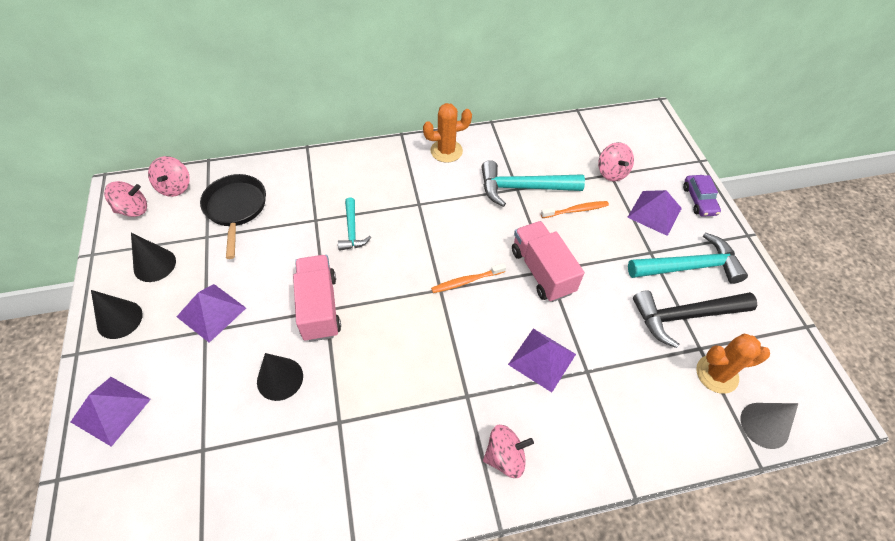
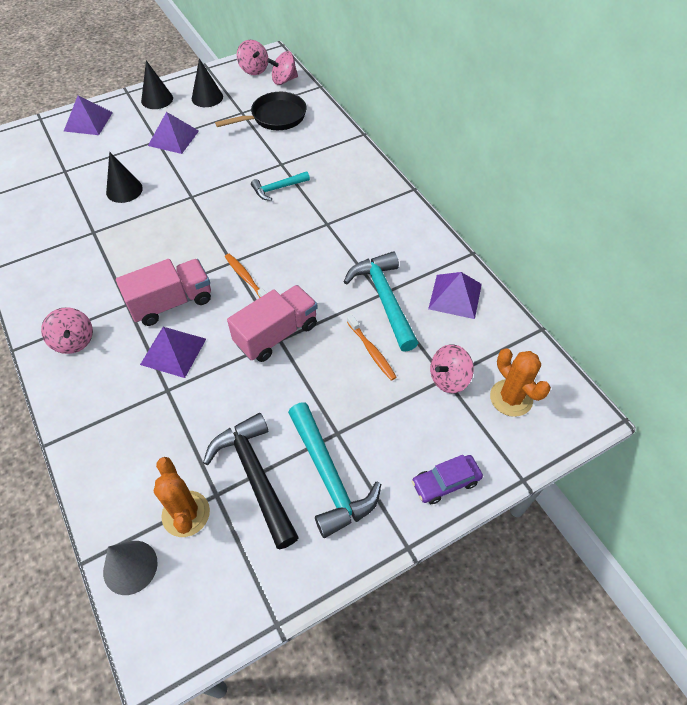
camera: 75 degrees right, 0 degrees up
pink truck [293,255,341,342] -> pink truck moved to [116,259,211,326]
orange cactus [423,103,472,163] -> orange cactus moved to [490,348,551,417]
purple pyramid [627,190,682,236] -> purple pyramid moved to [428,272,482,319]

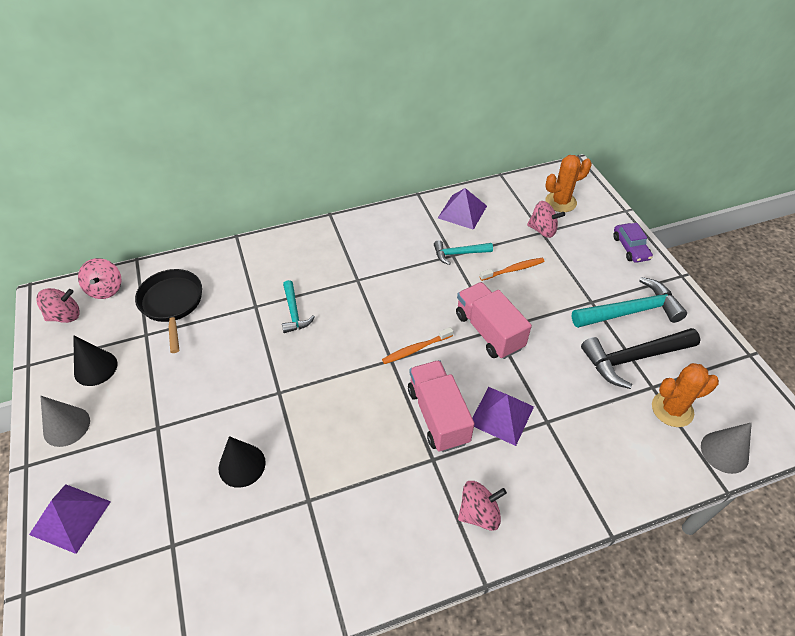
camera: 80 degrees left, 5 degrees down
black cone [141,60,173,109] -> grey cone [40,396,90,447]
purple pyramid [148,112,199,154] -> none
turquoise hammer [344,251,418,352] -> turquoise hammer [434,240,493,265], size x0.57
pink spinning top [430,344,474,393] -> pink spinning top turned 45 degrees counterclockwise [527,201,565,238]

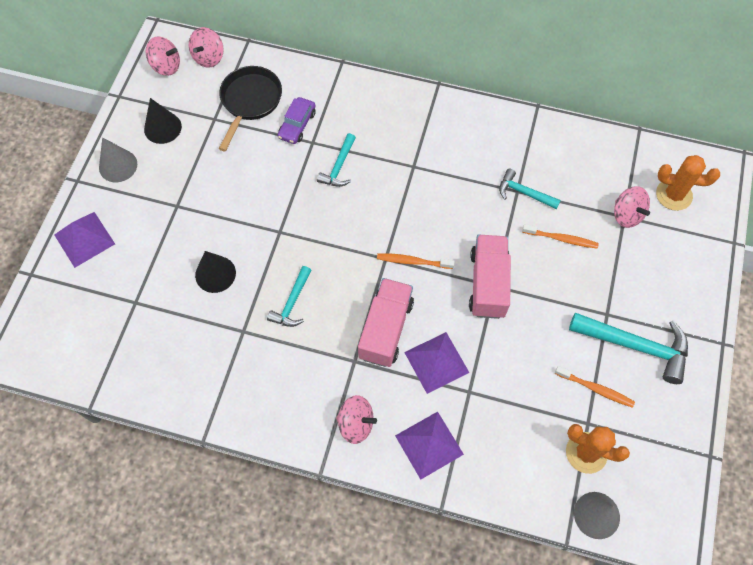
camera: 35 degrees right, 15 degrees up
purple pyramid [438,188,487,230] -> purple pyramid moved to [395,412,464,480]
black hammer [581,328,701,389] -> orange toothbrush [555,366,635,408]
purple car [613,223,653,263] -> purple car moved to [278,97,316,144]
none -> turquoise hammer [267,266,312,327]

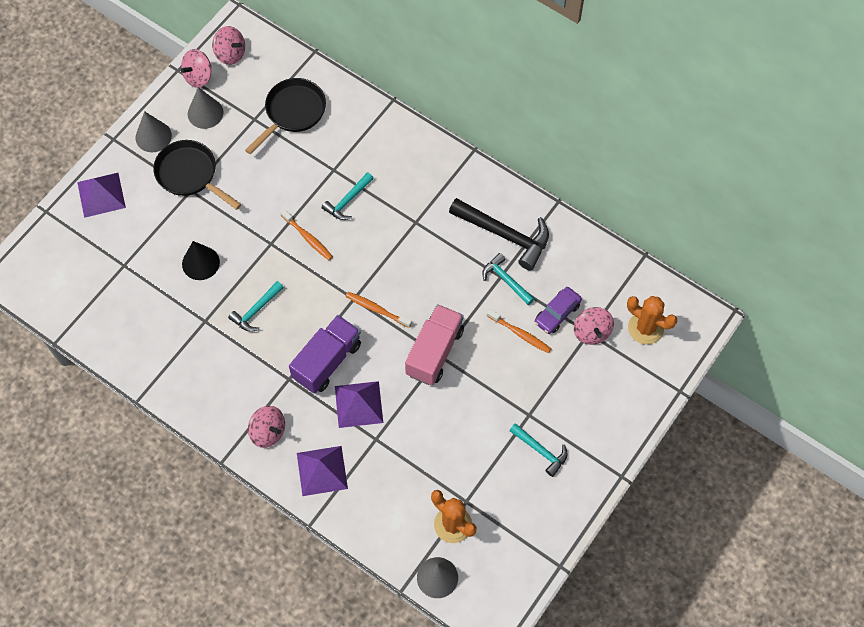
camera: 20 degrees right, 0 degrees up
black cone [144,98,182,144] -> grey cone [188,87,224,129]
pink spinning top [189,27,224,67] -> pink spinning top moved to [180,49,212,88]
purple car [278,97,316,144] -> purple car moved to [535,287,582,334]
pink truck [358,278,414,367] -> purple truck [289,315,361,394]
orange toothbrush [555,366,635,408] -> orange toothbrush moved to [280,209,333,260]
turquoise hammer [569,313,688,384] -> turquoise hammer [509,423,567,477], size x0.57
none -> black pan [153,140,241,210]
none -> black hammer [449,198,549,271]

